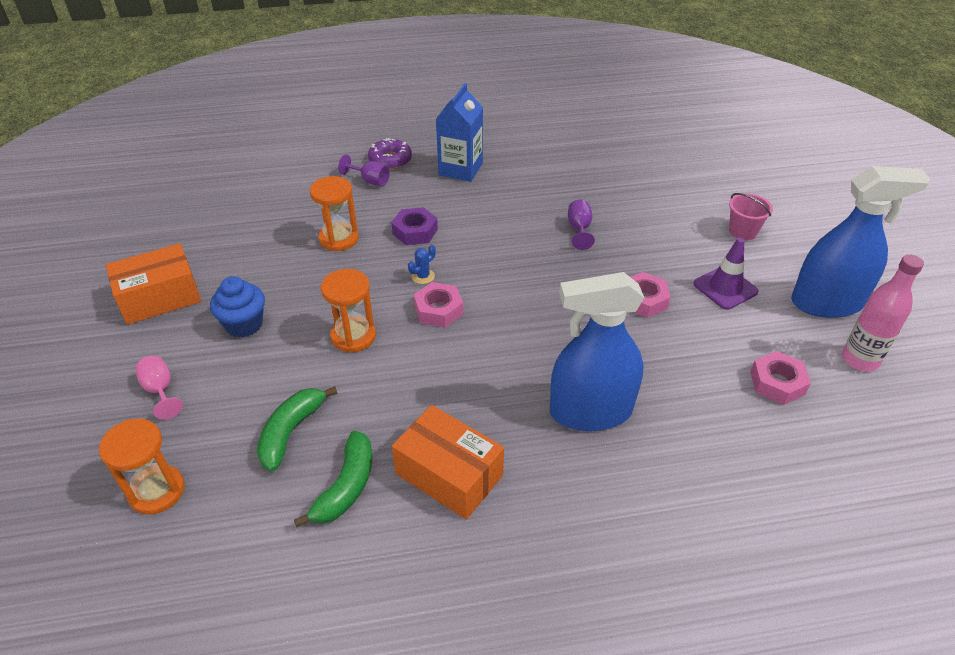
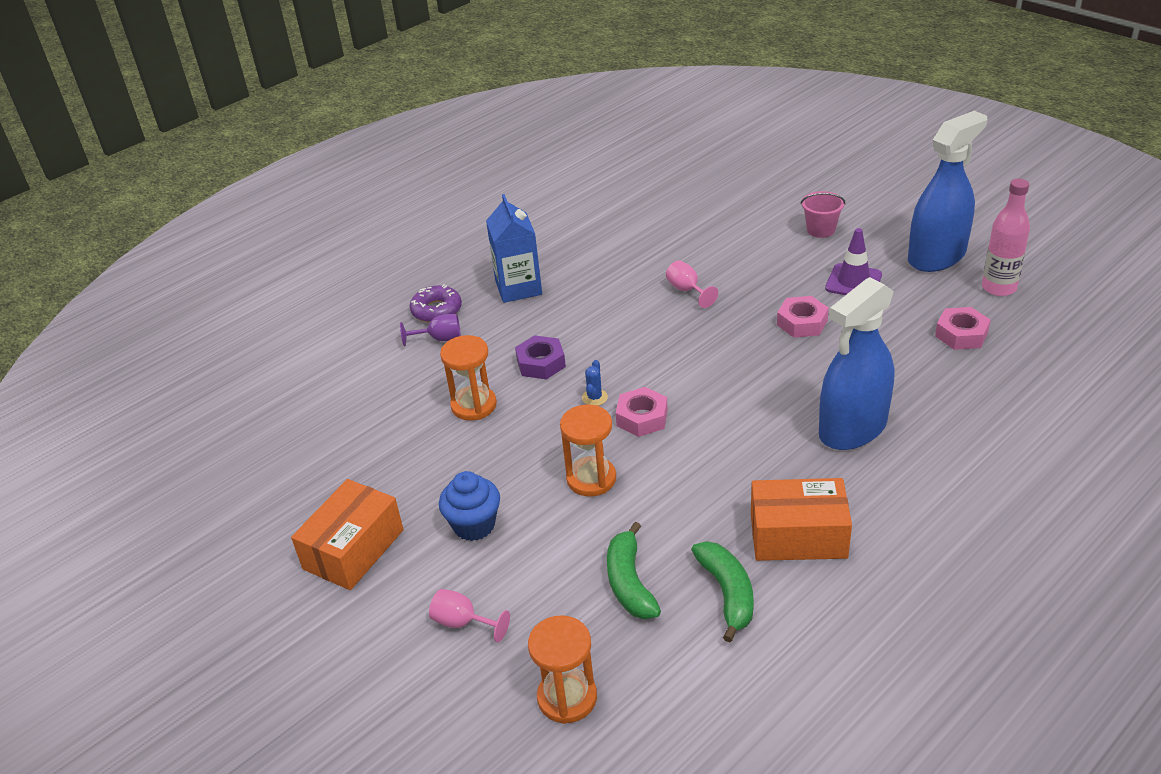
camera: 30 degrees left, 5 degrees down
purple goblet [568,199,595,250] -> pink goblet [666,260,718,308]

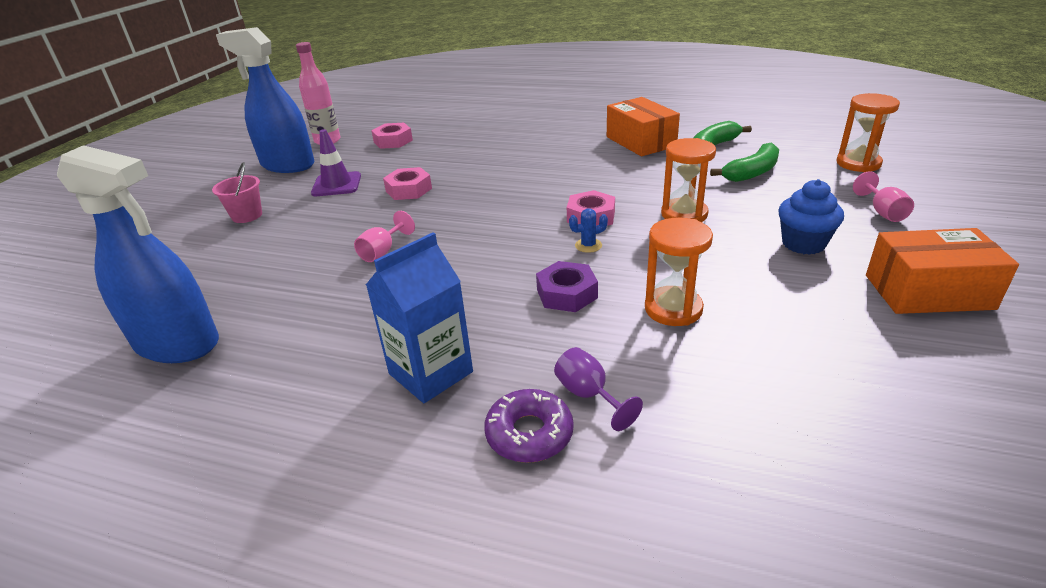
camera: 120 degrees left, 5 degrees down
blue spray bottle [819,277,895,450] -> blue spray bottle moved to [57,145,219,363]

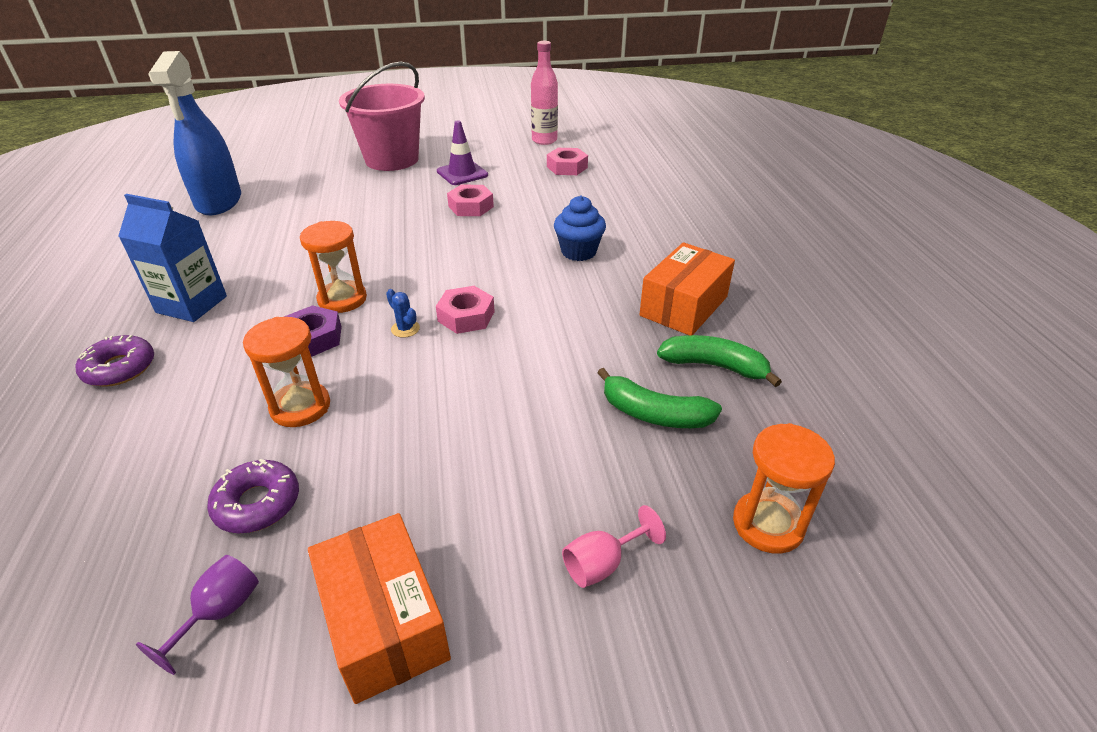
camera: 60 degrees right, 5 degrees up
pink bucket [212,162,262,223] -> pink bucket [339,62,425,171], size x2.18
blue spray bottle [216,27,315,173] -> none
pink goblet [354,211,415,262] -> none
purple goblet [554,347,643,431] -> purple goblet moved to [136,555,259,675]
orange hourglass [661,138,716,222] -> orange hourglass moved to [300,221,367,313]
blue cupcake [778,179,844,255] -> blue cupcake moved to [554,196,606,261]
none -> purple donut [207,459,299,533]

